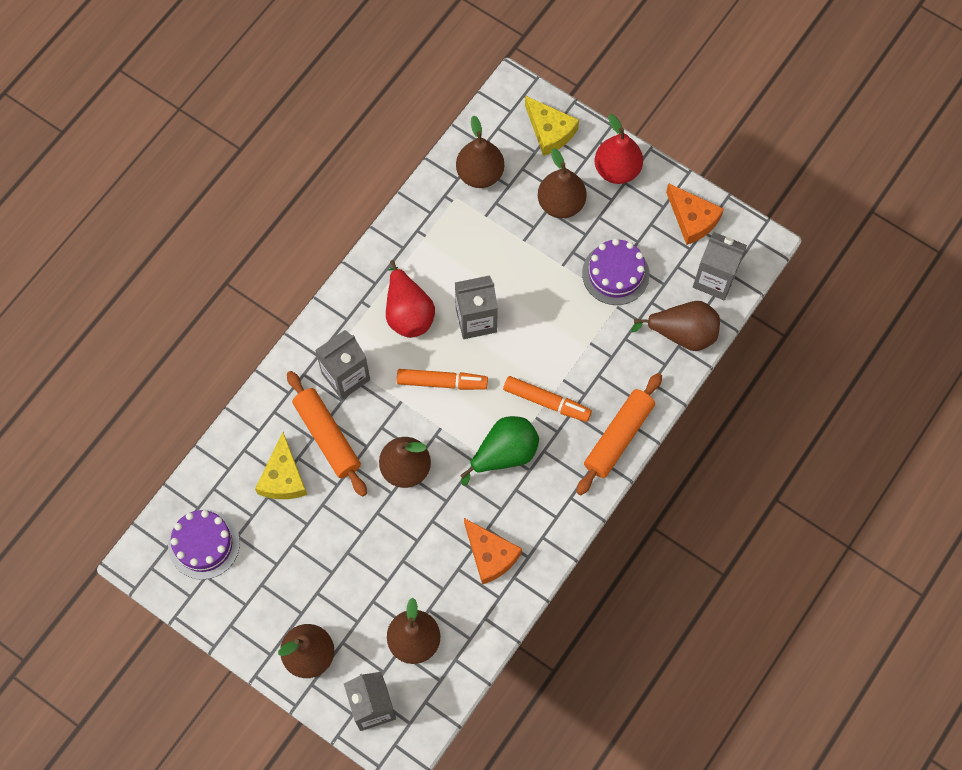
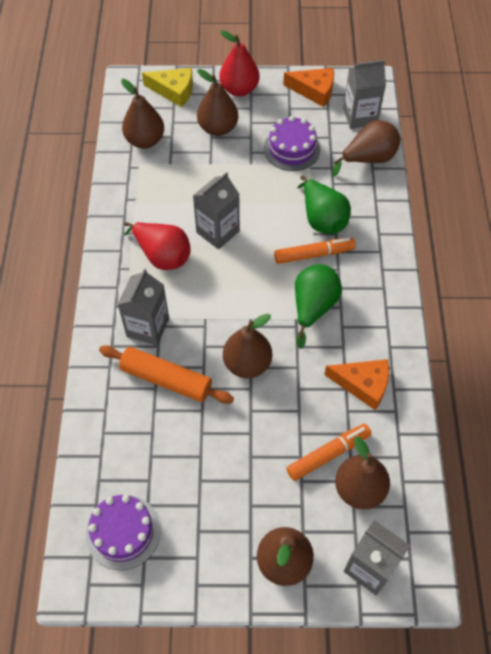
camera: 35 degrees left, 10 degrees down
yellow cheese [255,432,307,499] -> none
orange marker [397,369,488,390] -> orange marker moved to [287,424,372,481]
orange rolling pin [576,373,662,495] -> none
none -> green pear [297,175,351,234]

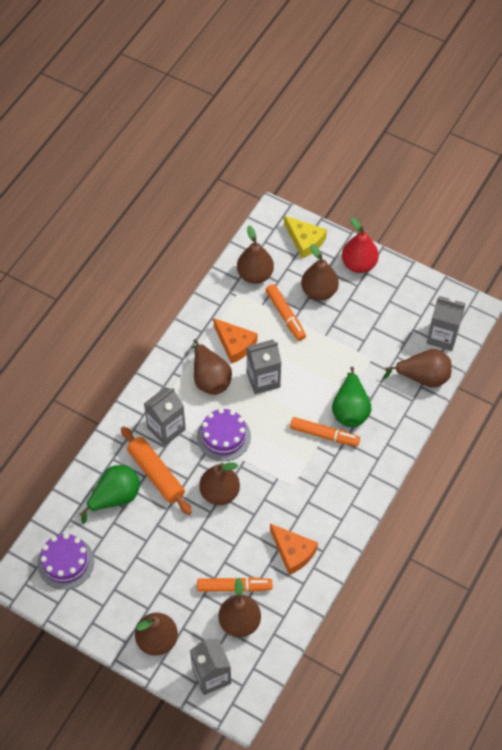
camera: 30 degrees right, 0 degrees up
red pear [124,222,191,270] -> brown pear [192,339,232,395]
purple cake [264,116,321,171] -> purple cake moved to [197,408,251,461]
orange cheese [283,68,334,107] -> orange cheese moved to [213,318,257,364]
green pear [295,264,342,348] -> green pear moved to [79,465,140,524]
none -> orange marker [266,284,306,341]

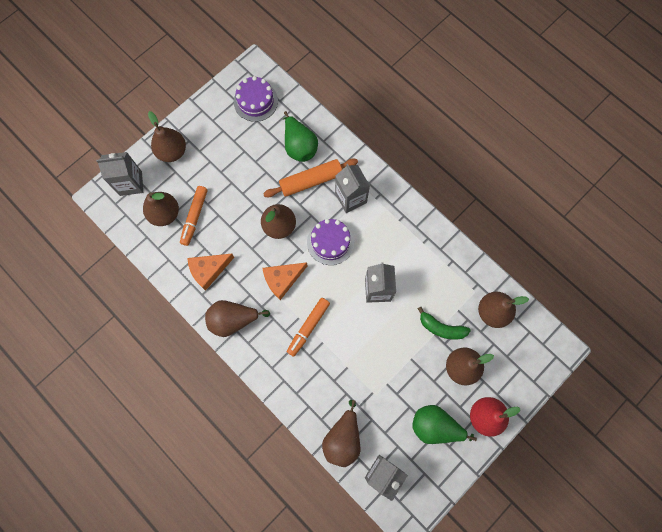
camera: 105 degrees right, 15 degrees up
brown pear [192,339,232,395] -> brown pear moved to [205,300,270,337]
orange cheese [213,318,257,364] -> orange cheese moved to [263,262,308,300]
orange marker [266,284,306,341] -> green banana [417,307,471,340]
yellow cheese [284,215,327,258] -> none
green pear [332,367,371,427] -> green pear moved to [412,405,477,444]

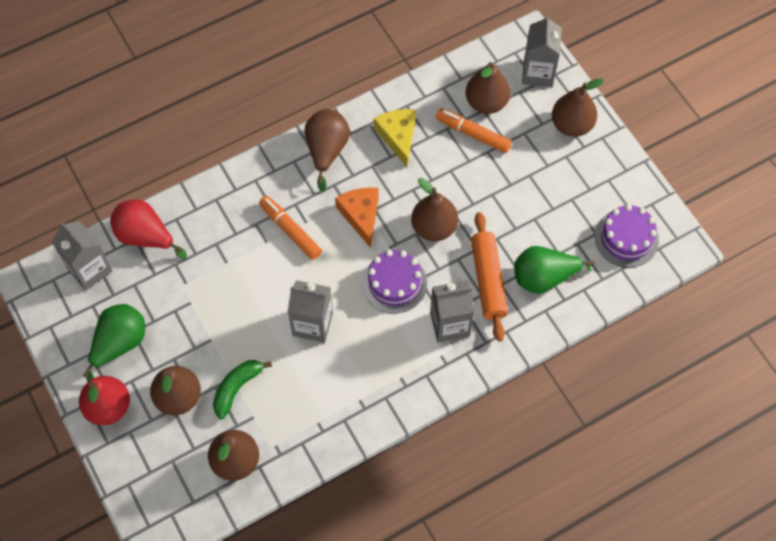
camera: 105 degrees right, 10 degrees down
orange cheese [187,254,234,291] -> yellow cheese [373,109,416,167]
brown pear [322,400,360,467] -> red pear [110,200,187,259]

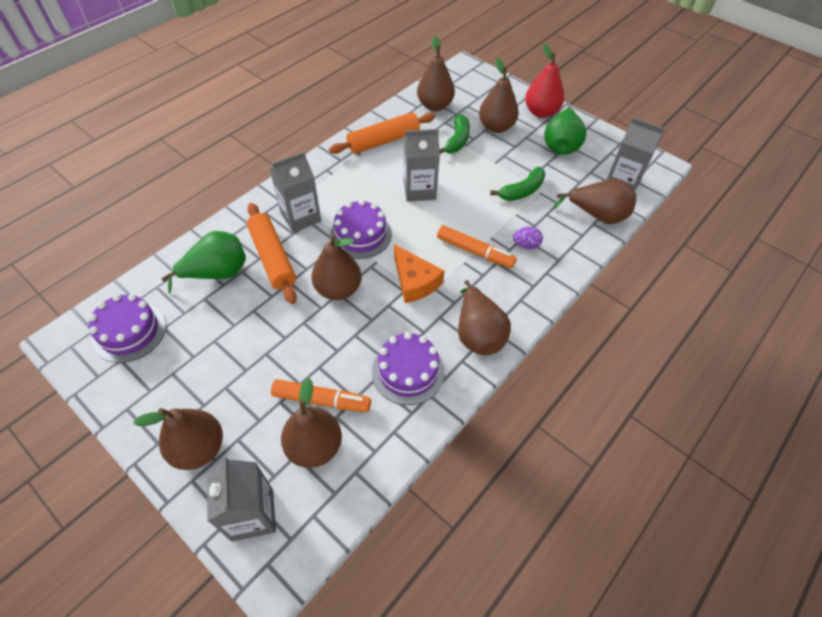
camera: 160 degrees right, 10 degrees down
red pear [110,200,187,259] -> brown pear [552,179,636,224]
yellow cheese [373,109,416,167] -> purple cake [372,332,445,405]
none -> orange rolling pin [329,112,435,154]
none -> green banana [490,167,545,201]
none -> purple egg [513,227,543,249]

